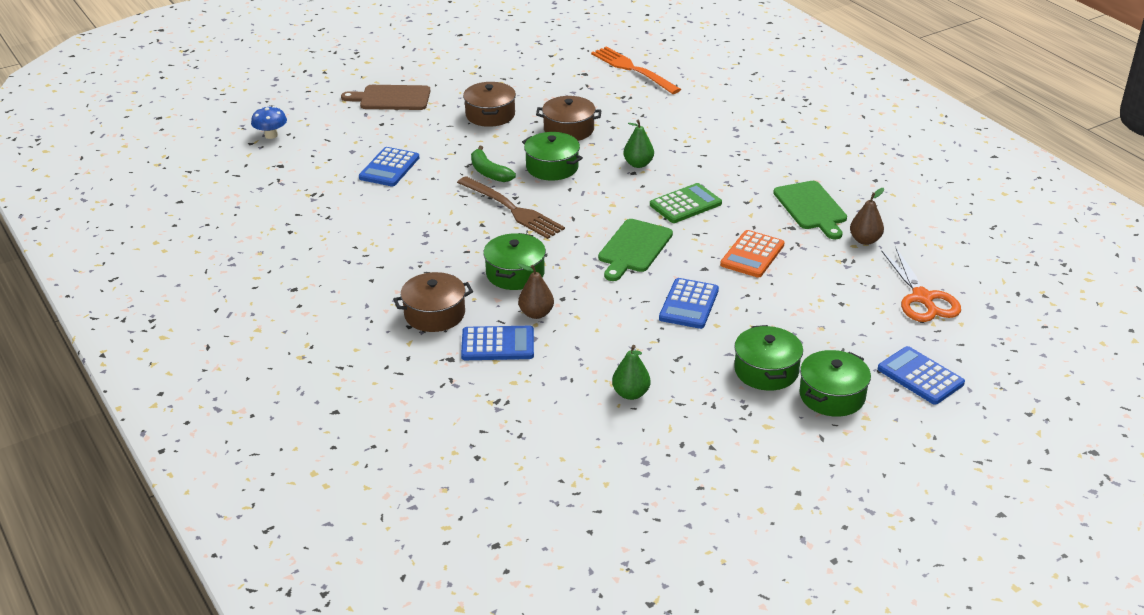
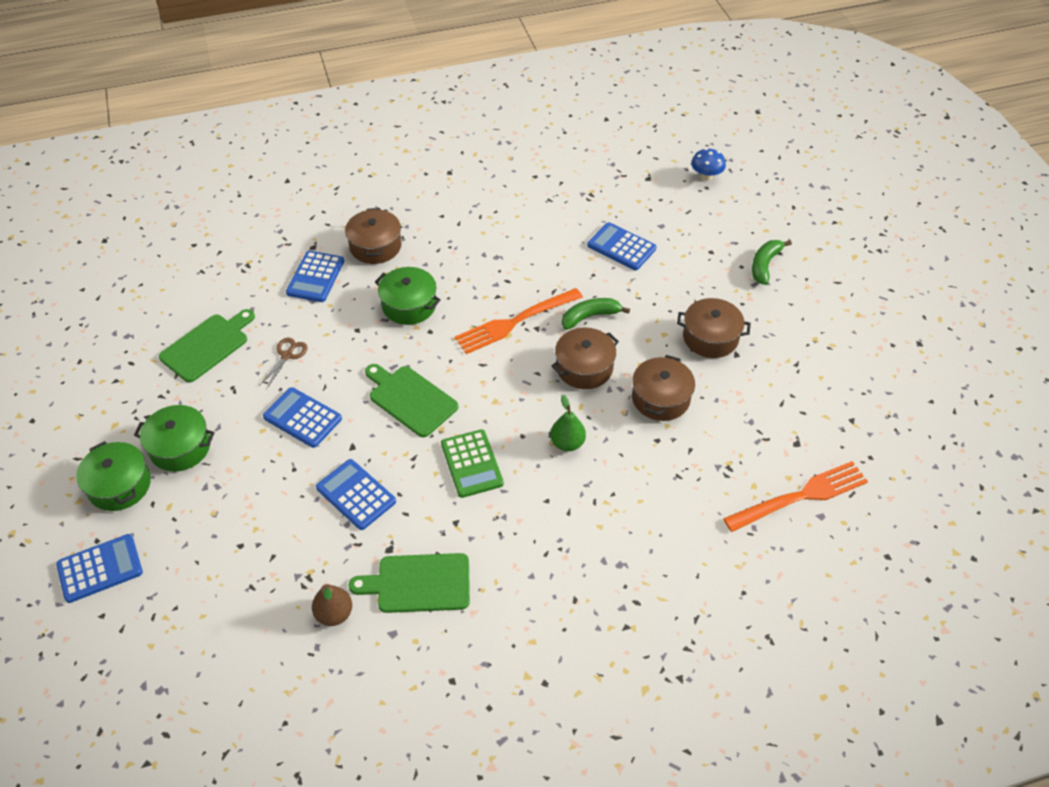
camera: 105 degrees right, 15 degrees up
brown cutting board [341,85,430,110] -> green banana [752,240,792,285]
brown fork [457,176,565,239] -> orange fork [455,288,583,354]
brown pear [518,263,554,319] -> none
green pot [522,132,583,180] -> brown pot [552,327,619,389]
green pear [612,345,650,400] -> green cutting board [159,309,255,382]
orange calculator [720,230,785,278] -> blue calculator [316,459,396,530]
orange scissors [881,247,961,322] -> none
none -> brown scissors [259,338,308,389]

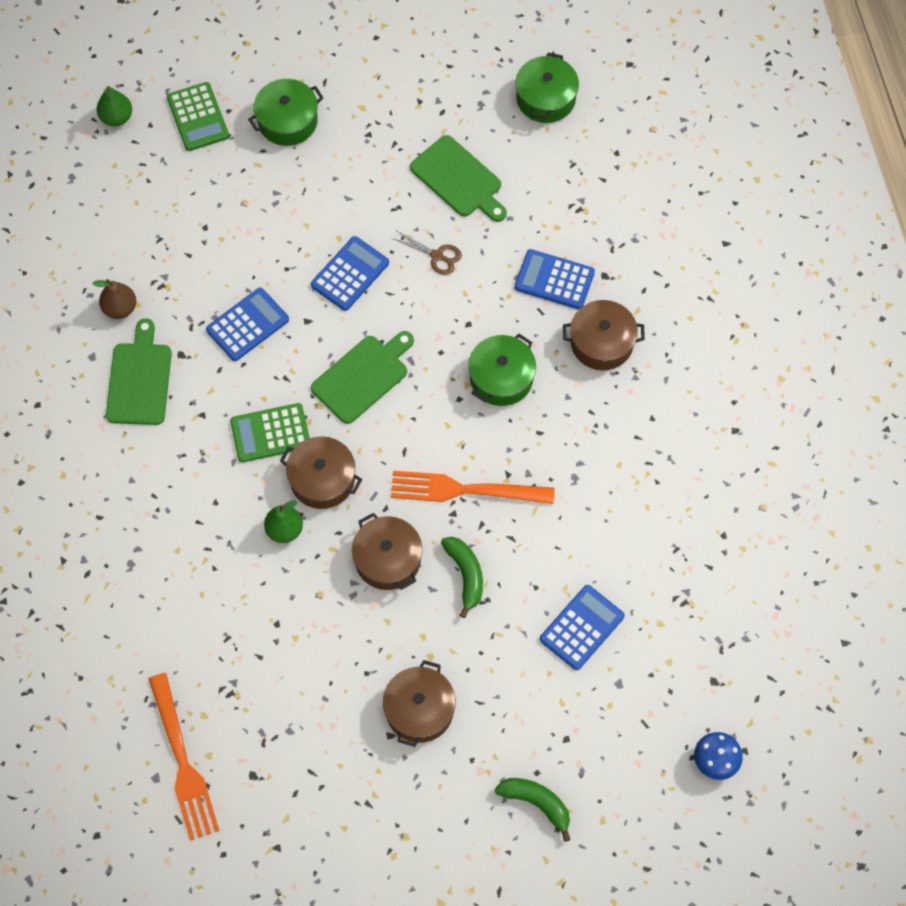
camera: 95 degrees right, 15 degrees up
blue calculator [56,534,143,603] -> green calculator [167,82,229,151]
green pot [134,405,215,472] -> green pot moved to [515,52,579,123]
orange fork [455,288,583,354] -> orange fork turned 60 degrees counterclockwise [391,471,554,504]
brown pot [632,355,695,421] -> brown pot moved to [280,436,362,509]
none -> green pear [97,86,132,126]

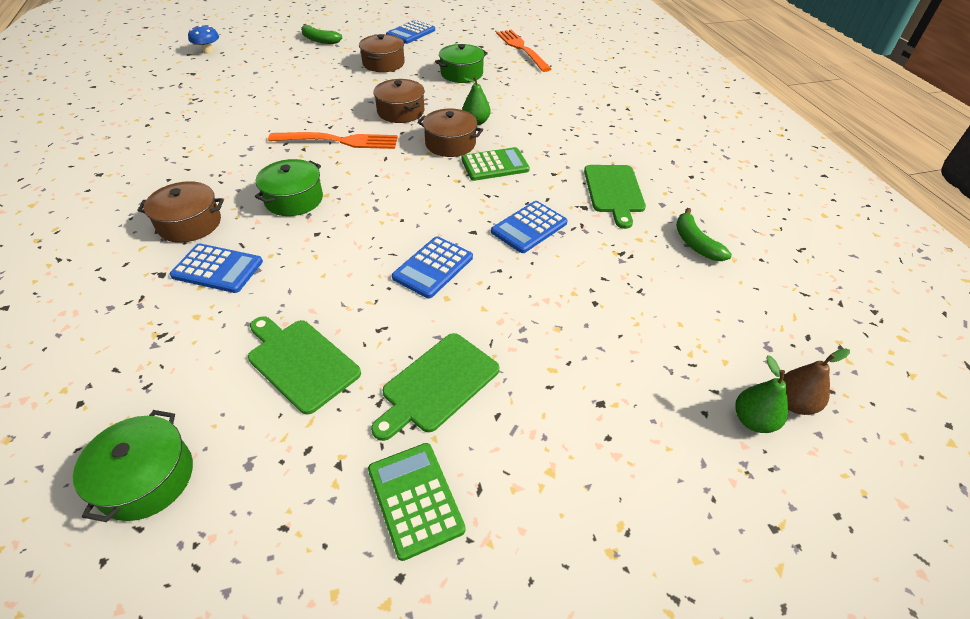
camera: 175 degrees right, 20 degrees down
brown pear [92,279,136,319] -> brown pear moved to [783,348,850,415]
green calculator [167,82,229,151] -> green calculator moved to [368,443,465,561]
green pot [248,79,324,146] -> green pot moved to [435,44,488,83]
green cutting board [311,331,414,424] -> green cutting board moved to [371,333,499,441]
brown scissors [392,231,462,275] -> none
green banana [441,537,483,618] -> green banana moved to [676,208,732,261]
blue calculator [540,585,625,670] -> blue calculator moved to [386,20,435,44]

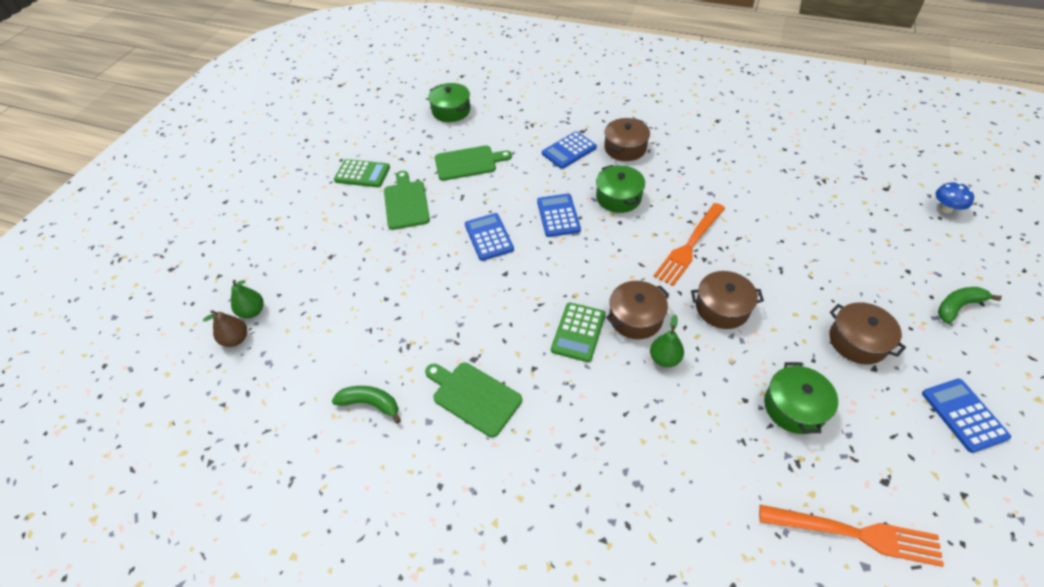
camera: 130 degrees right, 5 degrees up
blue calculator [491,201,568,253] -> blue calculator moved to [537,193,581,237]

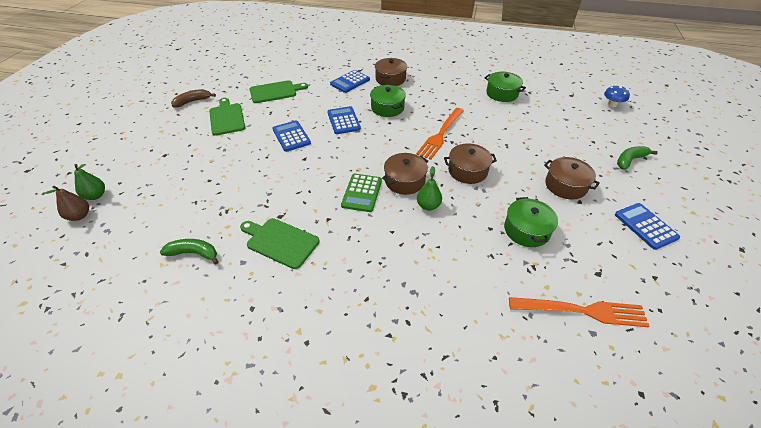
camera: 10 degrees left, 5 degrees down
green calculator [334,159,390,187] -> brown banana [171,89,216,108]
green pot [428,83,471,122] -> green pot moved to [485,72,526,102]

